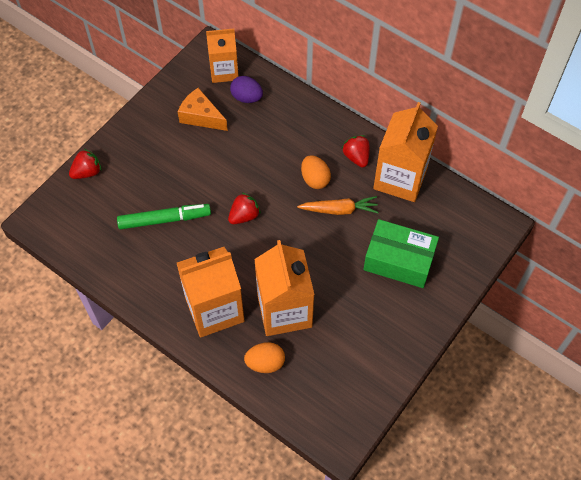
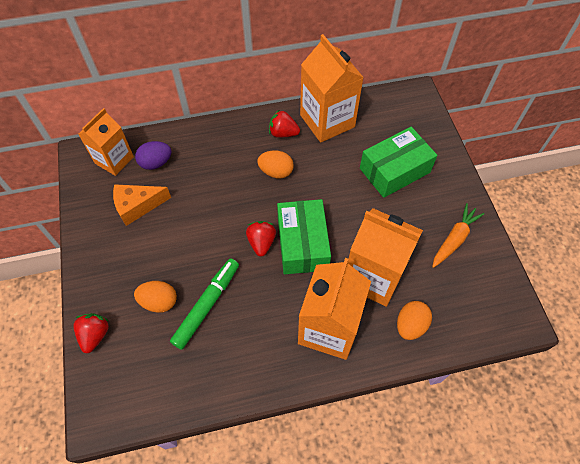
camera: 50 degrees left, 0 degrees up
orange carrot [297,196,379,215] -> orange carrot moved to [432,203,485,268]
none -> orange egg [134,281,177,313]
none -> green box [277,199,331,274]

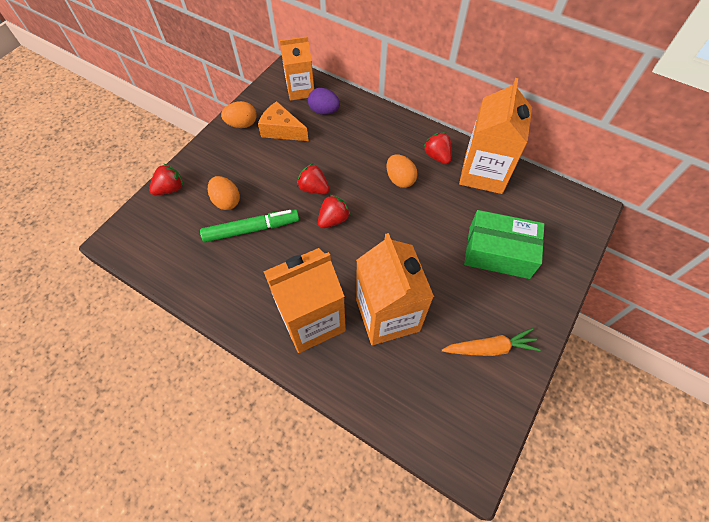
camera: 45 degrees right, 0 degrees up
green box [277,199,331,274] -> none
orange egg [397,301,432,340] -> orange egg moved to [221,101,257,128]
none -> red strawberry [297,164,330,194]

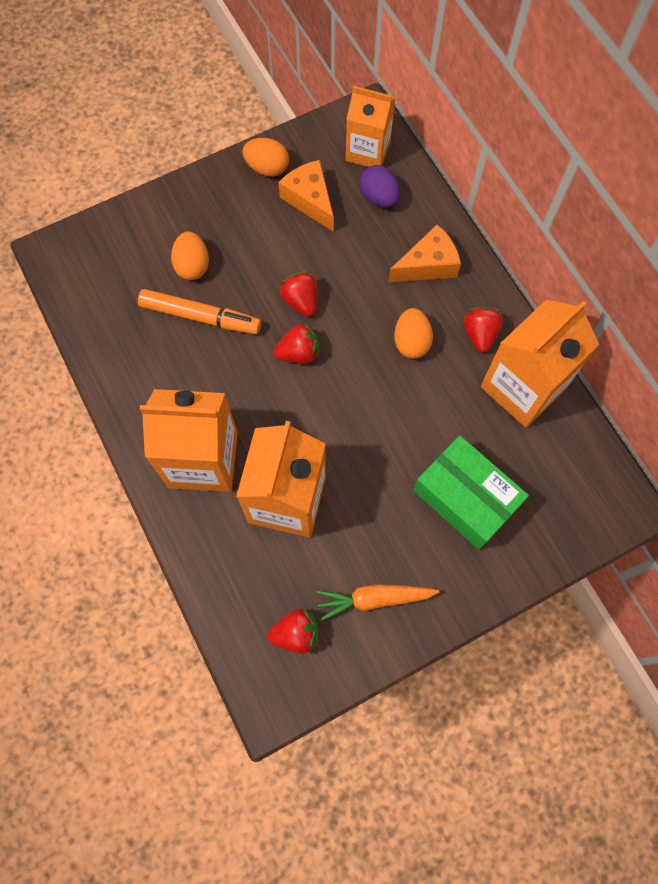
camera: 30 degrees right, 10 degrees up
red strawberry [149,164,184,196] -> red strawberry moved to [267,609,318,654]
green marker [200,209,299,242] -> orange marker [138,289,261,334]
orange carrot [442,328,541,356] -> orange carrot turned 150 degrees clockwise [316,584,439,621]
none -> orange cheese [389,224,461,282]

